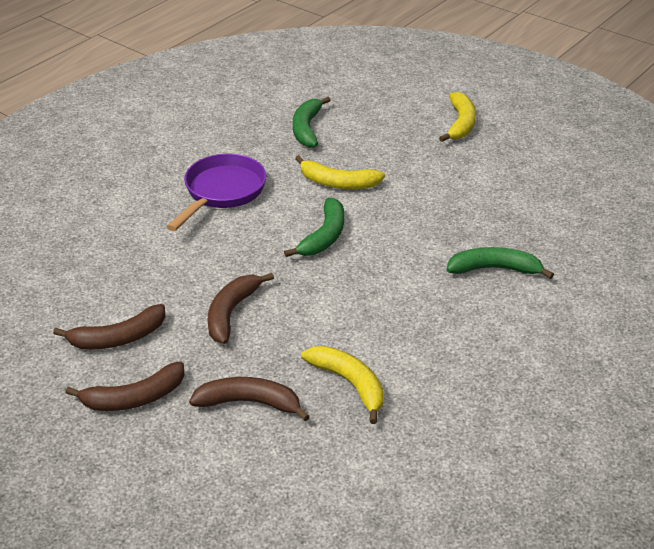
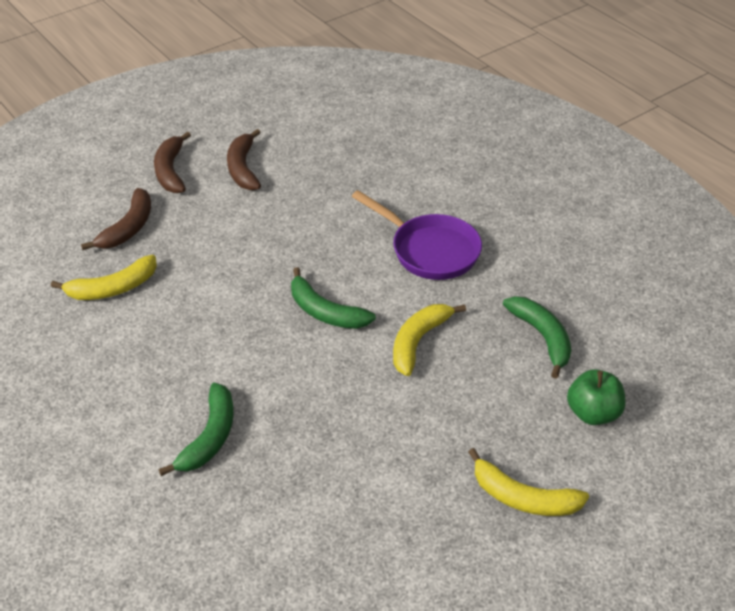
camera: 105 degrees right, 5 degrees up
brown banana [208,273,274,344] -> none
green banana [293,97,330,148] -> green banana turned 45 degrees clockwise [503,296,571,378]
none -> green apple [567,369,626,425]

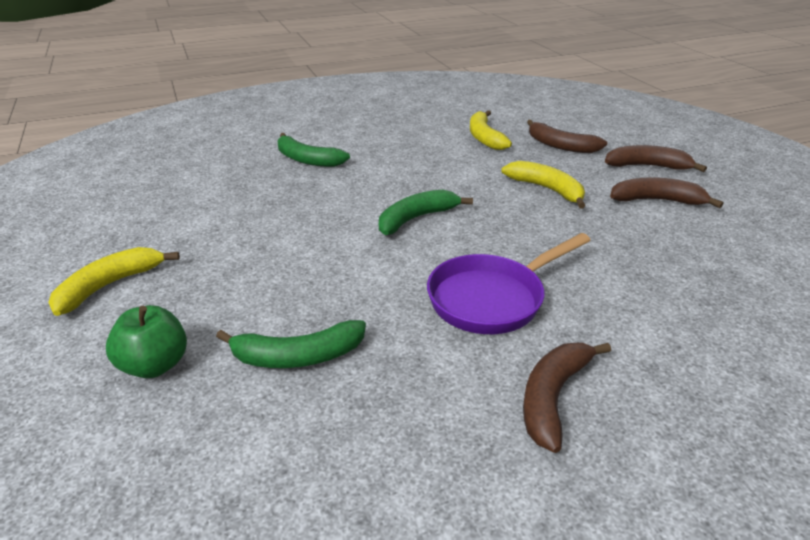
camera: 105 degrees right, 10 degrees down
yellow banana [393,304,466,376] -> yellow banana moved to [501,161,585,208]
none -> brown banana [523,343,611,453]

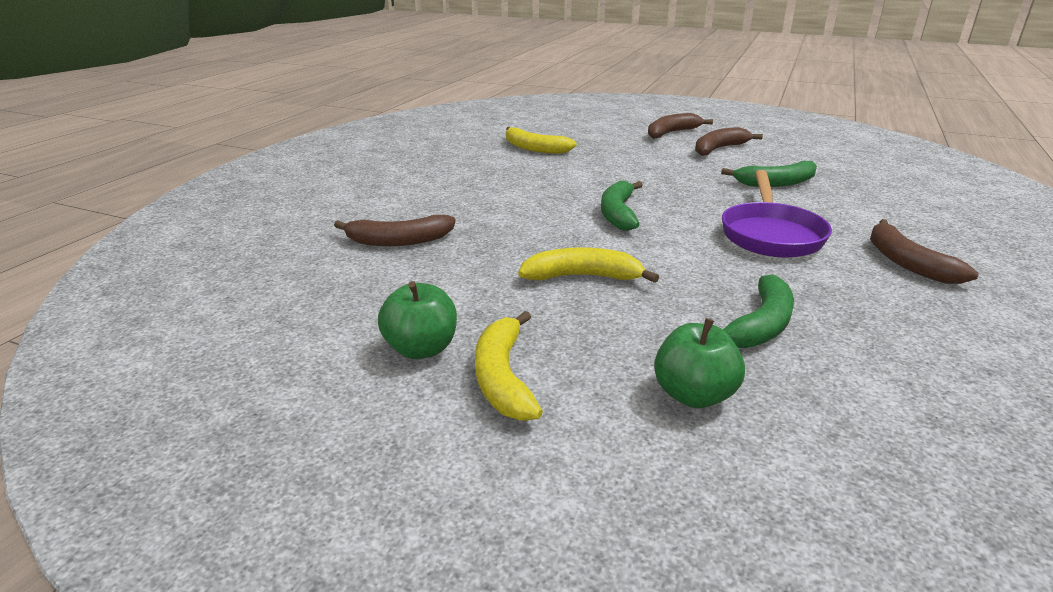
camera: 45 degrees left, 5 degrees down
green banana [278,133,350,167] -> green banana moved to [721,161,817,187]
yellow banana [501,161,585,208] -> yellow banana moved to [518,247,659,283]
brown banana [527,120,607,153] -> brown banana moved to [334,215,456,246]
none -> green apple [378,281,457,359]

